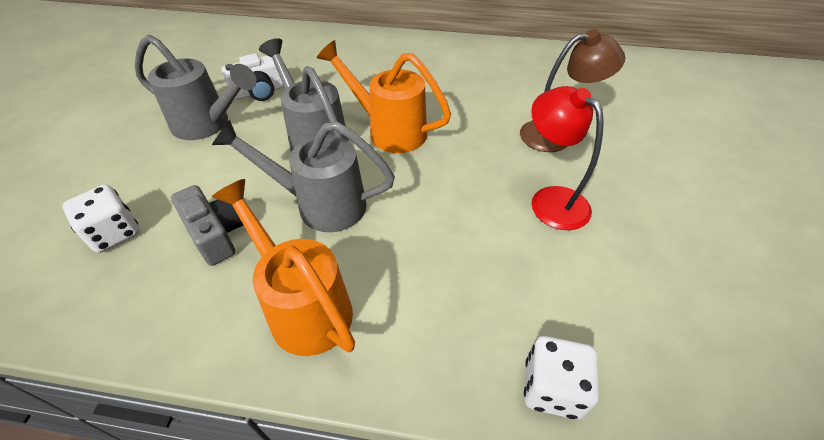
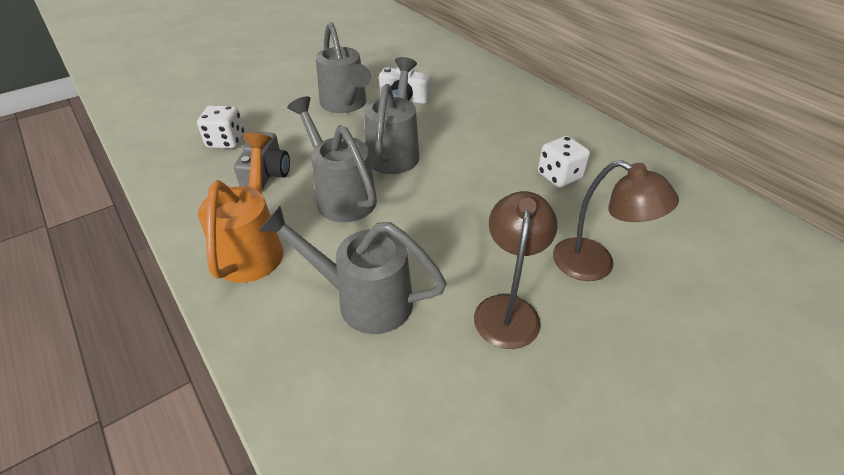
camera: 45 degrees right, 5 degrees down
orange watering can [317,40,451,153] -> none
white dice [524,336,599,419] -> white dice moved to [538,136,590,188]
red lamp [531,86,604,230] -> brown lamp [474,191,558,349]
none -> grey watering can [259,206,447,334]

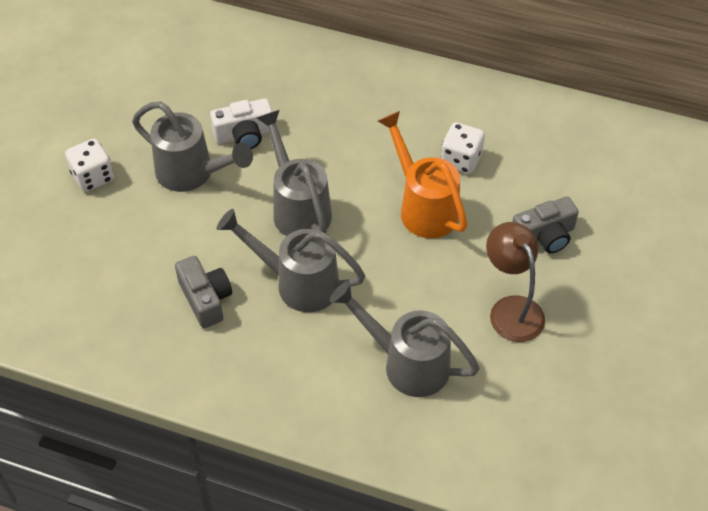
camera: 35 degrees left, 10 degrees up
white dice [197,105,244,149] -> white dice moved to [65,139,114,192]
orange watering can [198,133,283,283] -> orange watering can moved to [378,111,468,238]
grey watering can [259,206,447,334] -> grey watering can turned 45 degrees clockwise [330,281,480,397]
brown lamp [553,160,679,281] -> grey camera [512,196,579,254]

